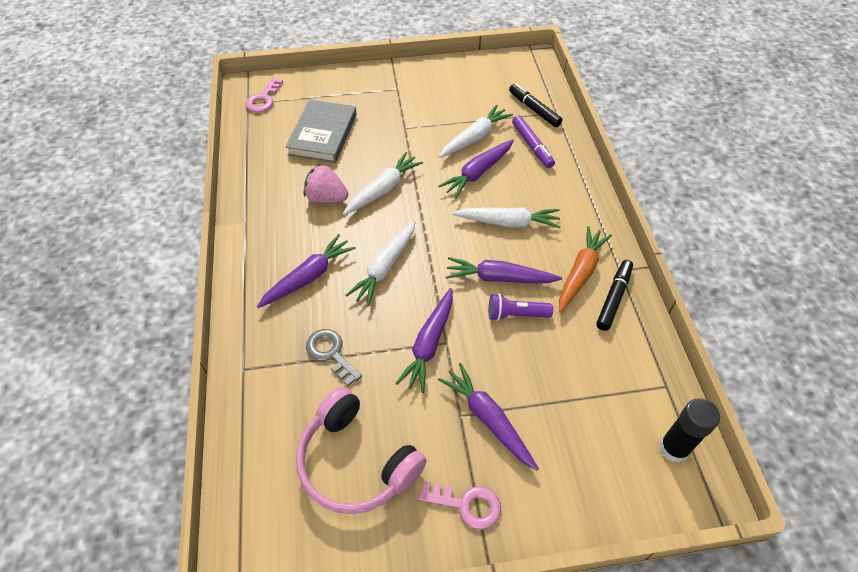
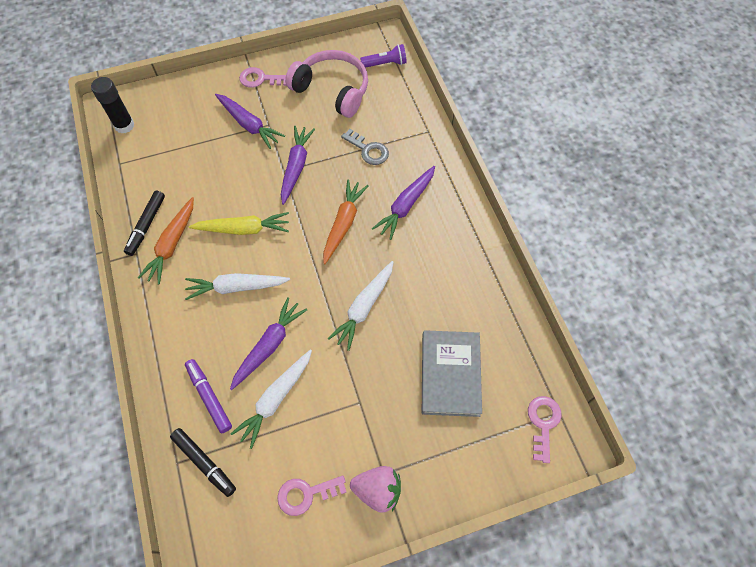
camera: 170 degrees right, 10 degrees up
pink strawberry [304,164,348,203] -> pink strawberry moved to [350,466,401,513]
white carrot [345,221,415,306] -> orange carrot [323,179,369,264]
purple carrot [446,257,562,283] -> yellow carrot [189,212,289,235]
purple flashlight [489,294,553,321] -> purple flashlight moved to [360,44,407,68]
none -> pink key [277,475,347,516]

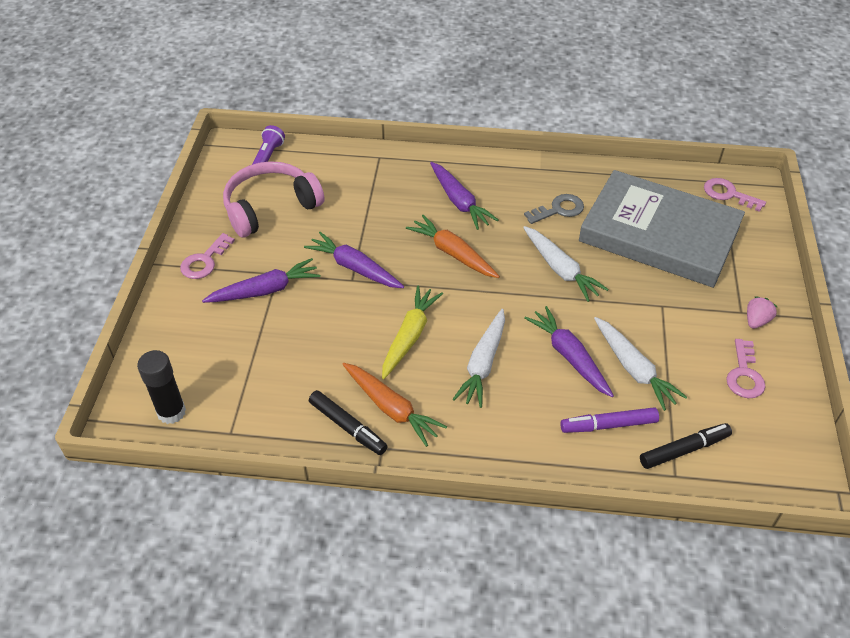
camera: 65 degrees left, 15 degrees down
grey key [341,129,389,165] -> grey key moved to [524,194,584,224]
pink strawberry [350,466,401,513] -> pink strawberry [747,296,777,329], size x0.65
grey book [422,330,482,417] -> grey book [579,170,745,288], size x1.64

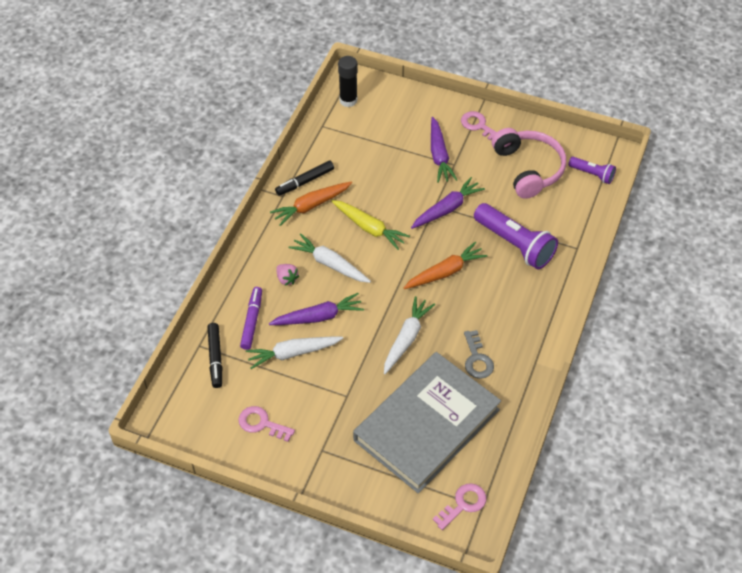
camera: 105 degrees right, 5 degrees up
purple carrot [430,162,498,230] -> none
white carrot [523,226,609,302] -> white carrot turned 135 degrees clockwise [384,296,435,374]
pink strawberry [747,296,777,329] -> pink strawberry moved to [276,264,299,285]
none -> purple flashlight [474,203,558,269]

